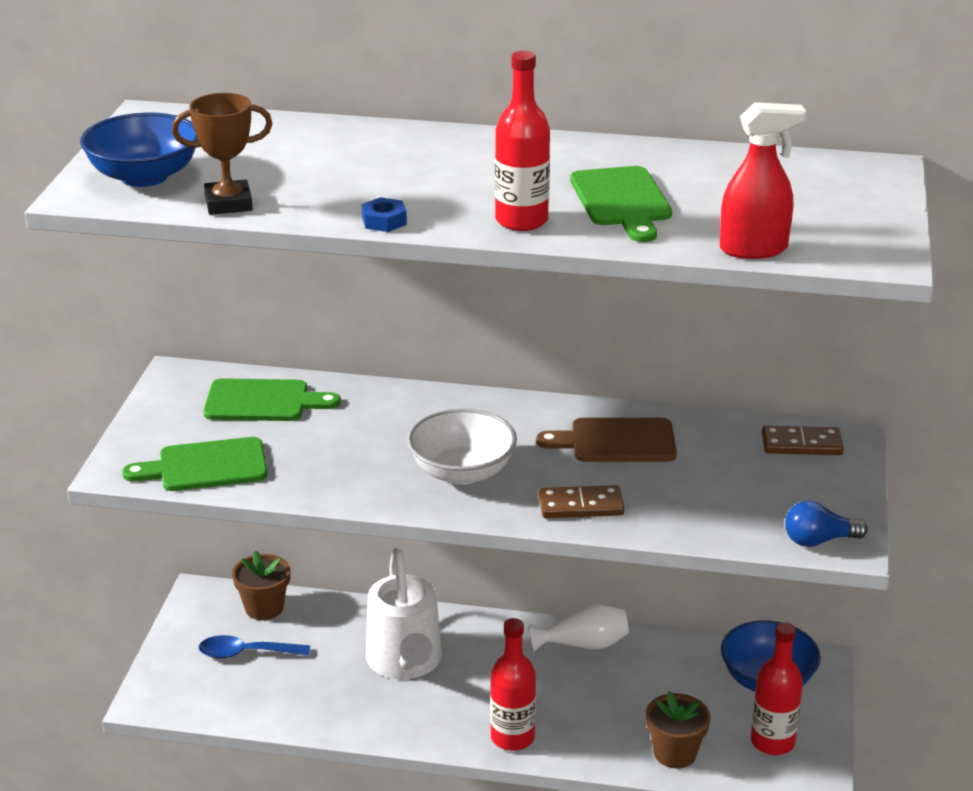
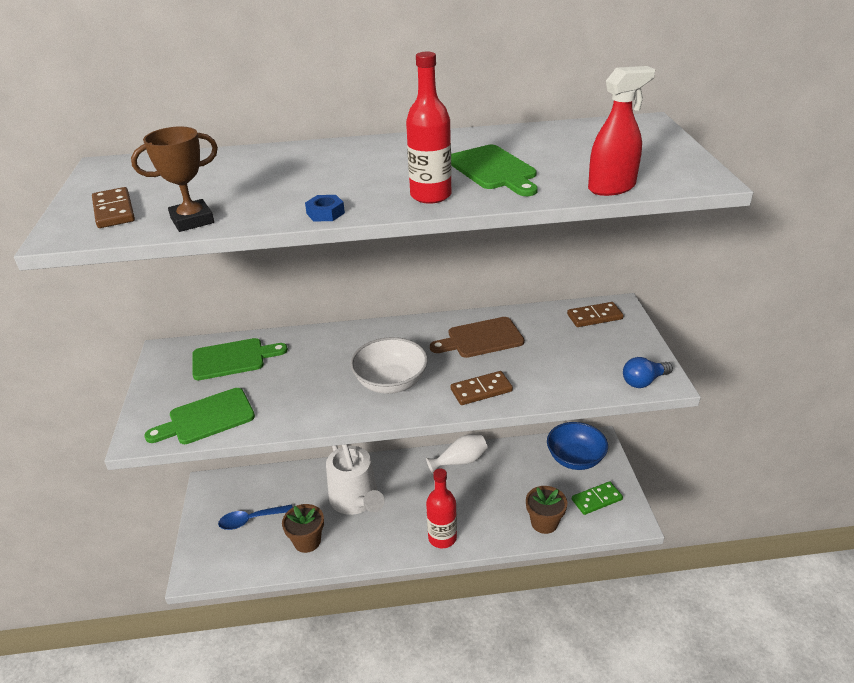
camera: 15 degrees left, 5 degrees up
blue bowl [80,113,198,187] -> brown domino [92,187,135,228]
brown flower pot [232,550,290,620] -> brown flower pot moved to [282,504,324,553]
red bottle [751,622,803,755] -> green domino [572,481,623,515]

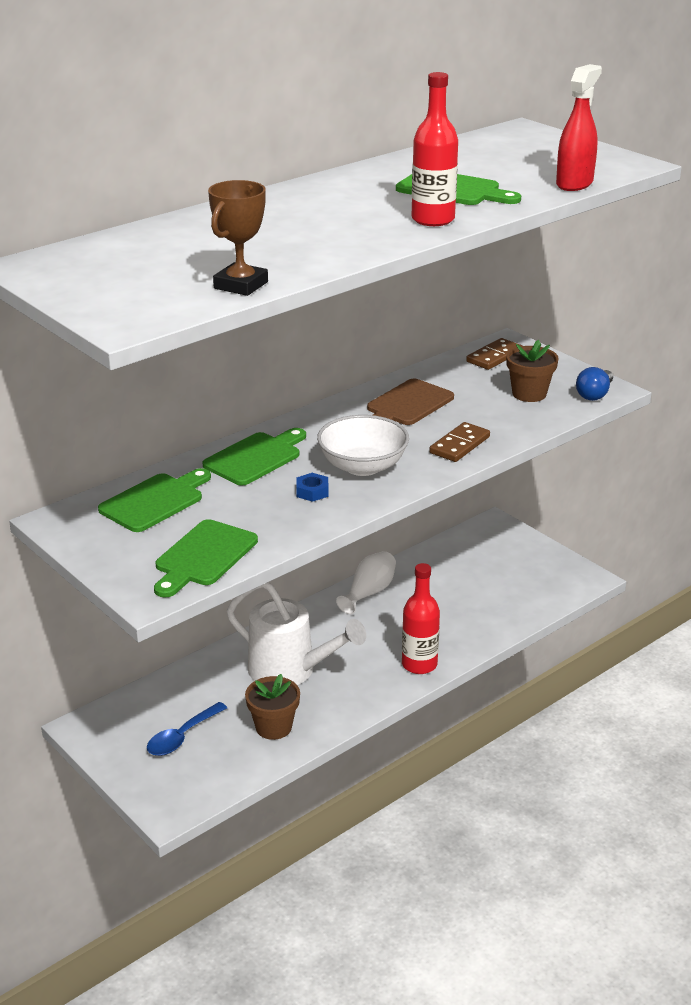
camera: 35 degrees left, 5 degrees down
brown domino [92,187,135,228] -> none
blue nut [305,195,345,222] -> blue nut moved to [296,473,329,502]
brown flower pot [526,486,567,534] -> brown flower pot moved to [506,340,559,402]
blue bowl [547,422,608,470] -> none
green domino [572,481,623,515] -> none
none -> green cutting board [203,428,306,486]

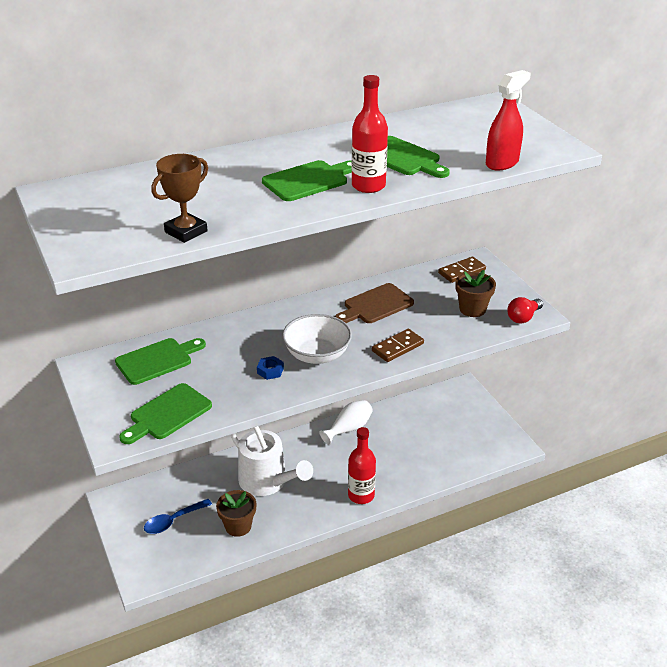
camera: 15 degrees right, 5 degrees up
green cutting board [203,428,306,486] -> green cutting board moved to [262,160,352,201]
blue light bulb [576,367,613,401] -> red light bulb [507,297,543,324]

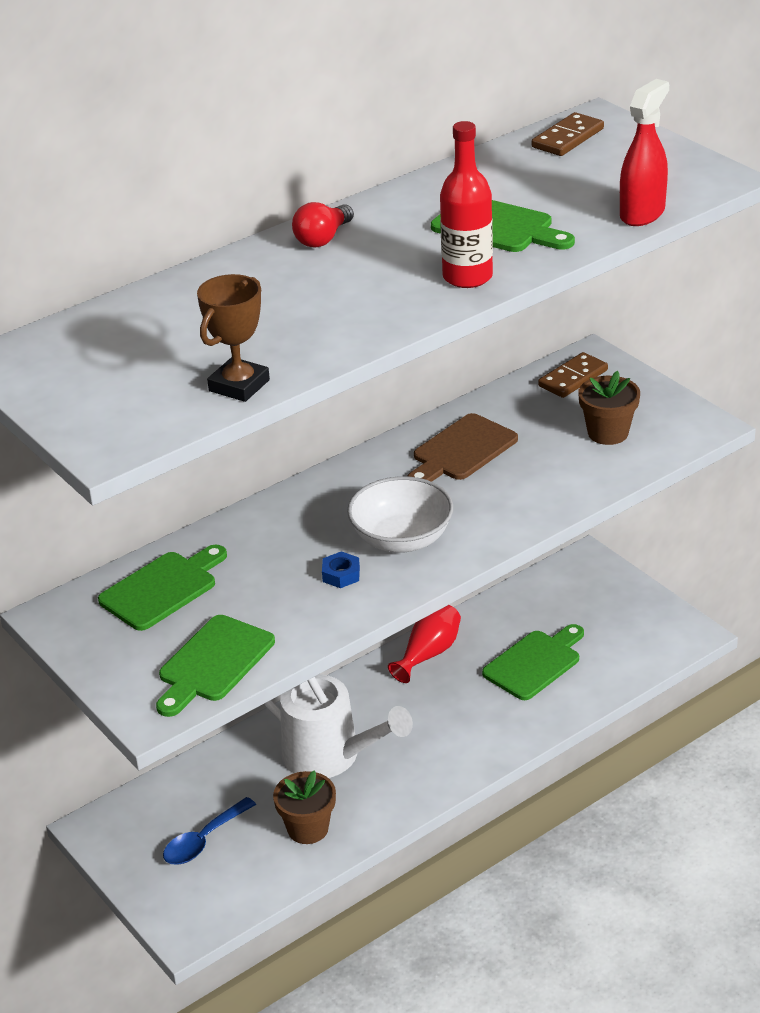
camera: 10 degrees left, 0 degrees up
green cutting board [262,160,352,201] -> green cutting board moved to [482,624,584,700]
white vase [319,400,373,445] -> red vase [388,605,461,683]
red bottle [348,427,376,504] -> none
brown domino [372,329,424,362] -> brown domino moved to [532,112,604,156]
red light bulb [507,297,543,324] -> red light bulb moved to [292,202,354,248]

